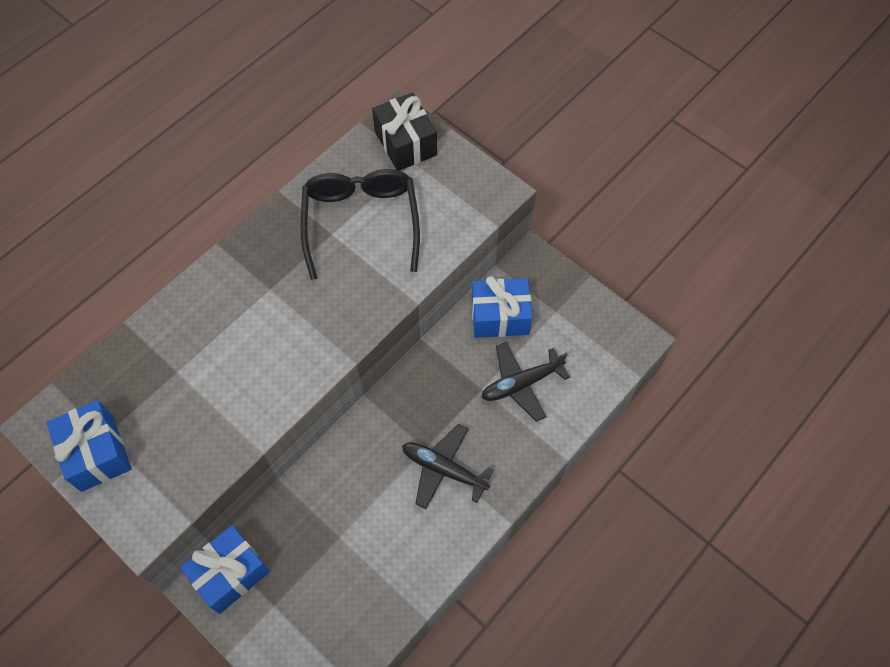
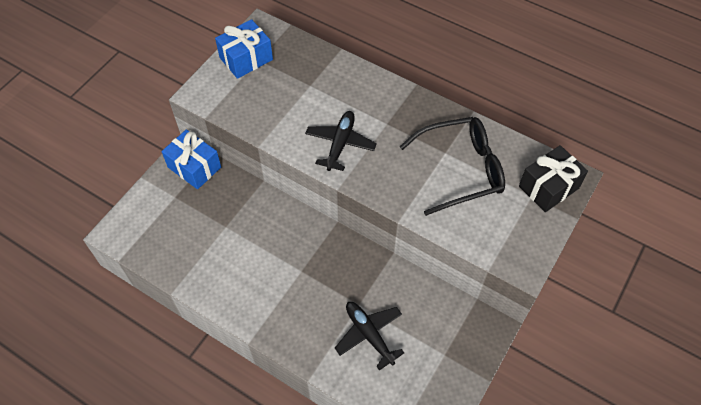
camera: 80 degrees right, 5 degrees down
black plane [402,424,494,509] -> black plane moved to [305,111,377,171]
blue gift [471,276,533,338] -> none

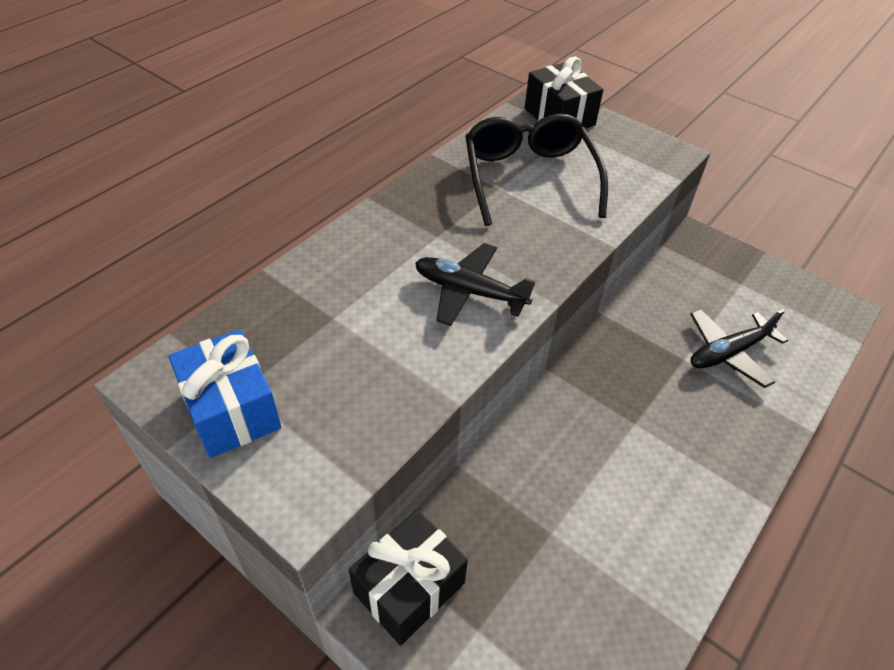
camera: 85 degrees left, 10 degrees down
blue gift [162,129,221,189] -> black gift [349,510,468,645]

